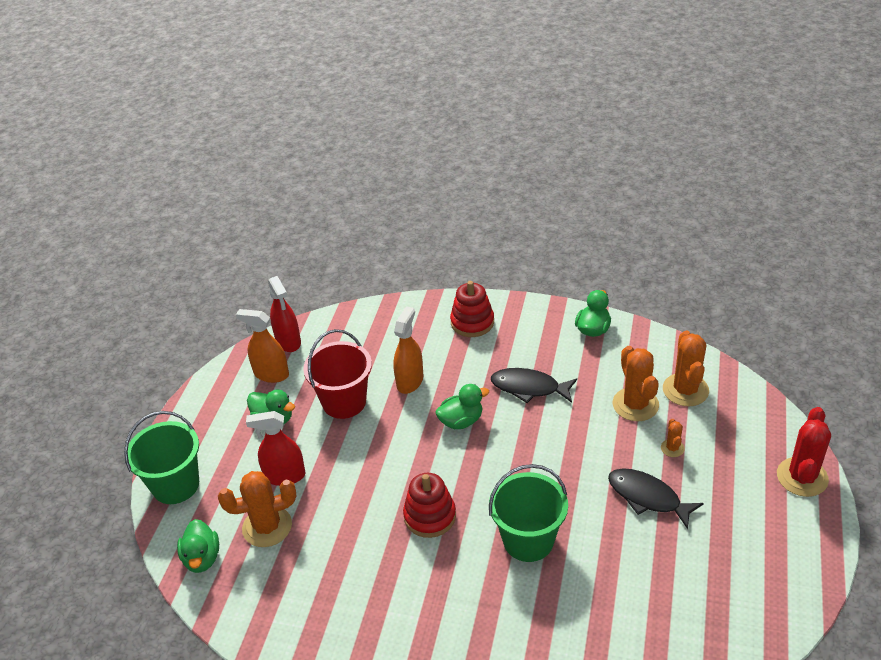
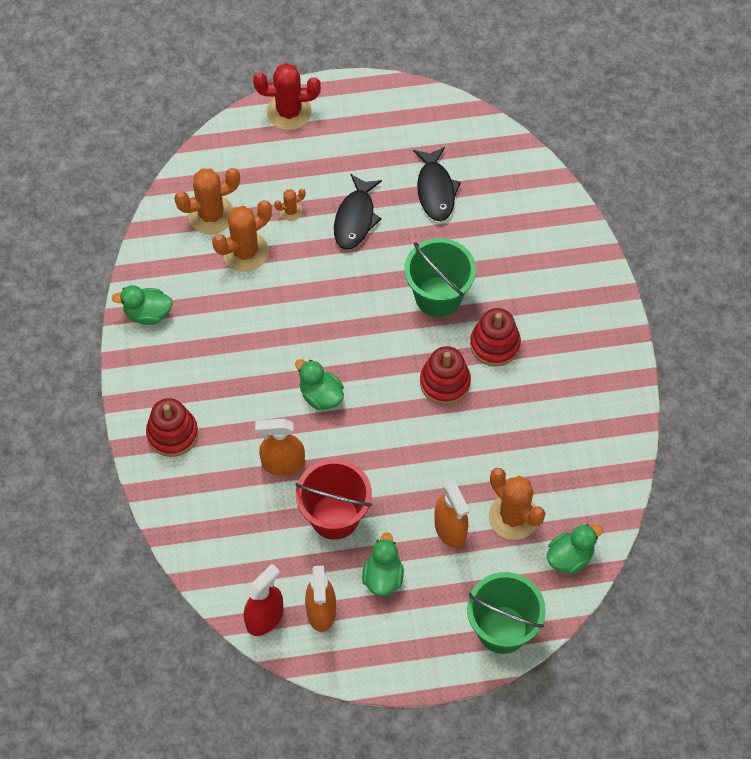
camera: 115 degrees left, 20 degrees up
red spray bottle [246,411,305,486] -> orange spray bottle [434,481,470,548]
black fish [491,368,577,403] -> black fish moved to [413,147,461,221]
none -> red stacking toy [470,308,521,367]

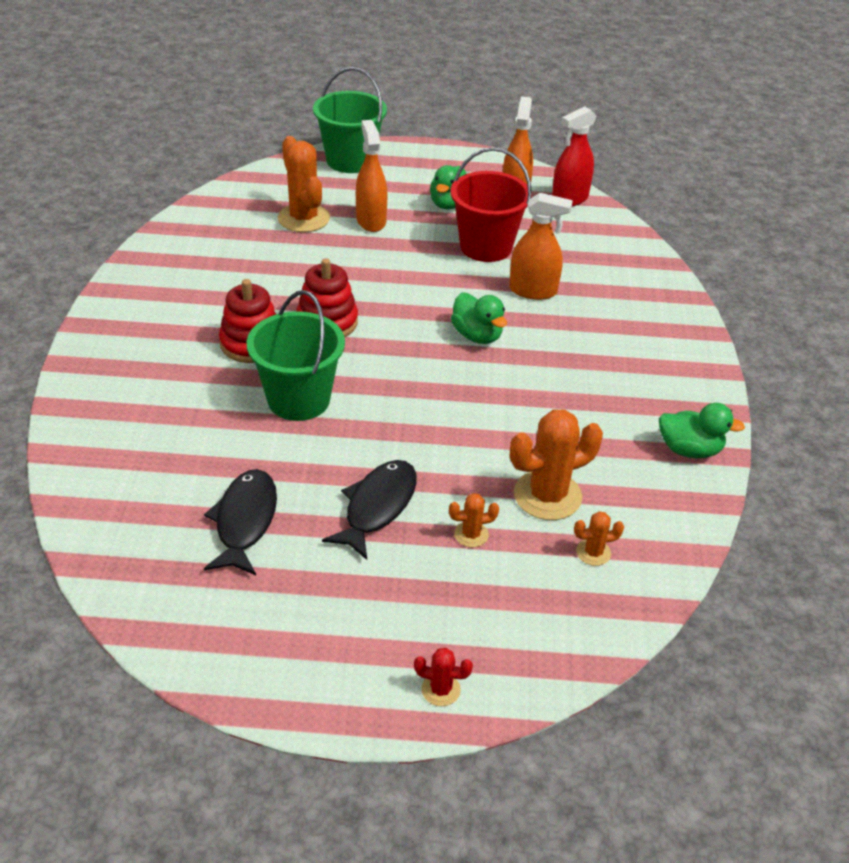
camera: 170 degrees left, 20 degrees down
red stacking toy [146,398,198,457] -> none
orange cactus [174,168,240,234] -> orange cactus [574,511,624,566], size x0.49
red cactus [253,63,321,130] -> red cactus [414,648,473,706], size x0.49
green duck [547,524,603,574] -> none

